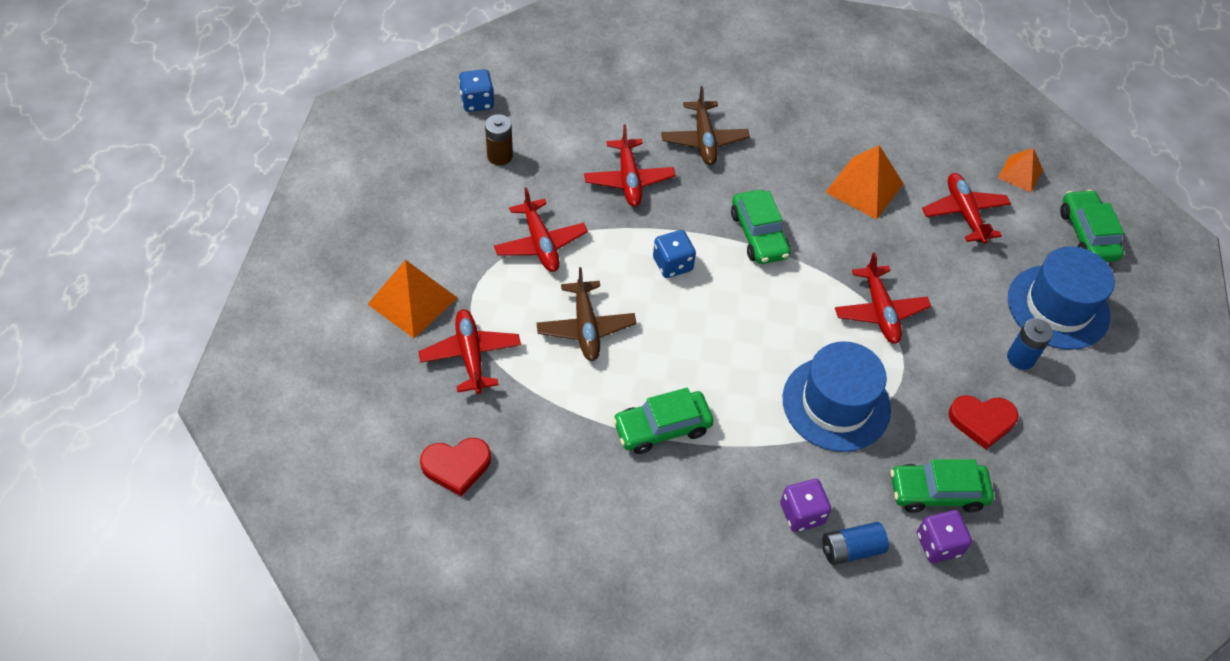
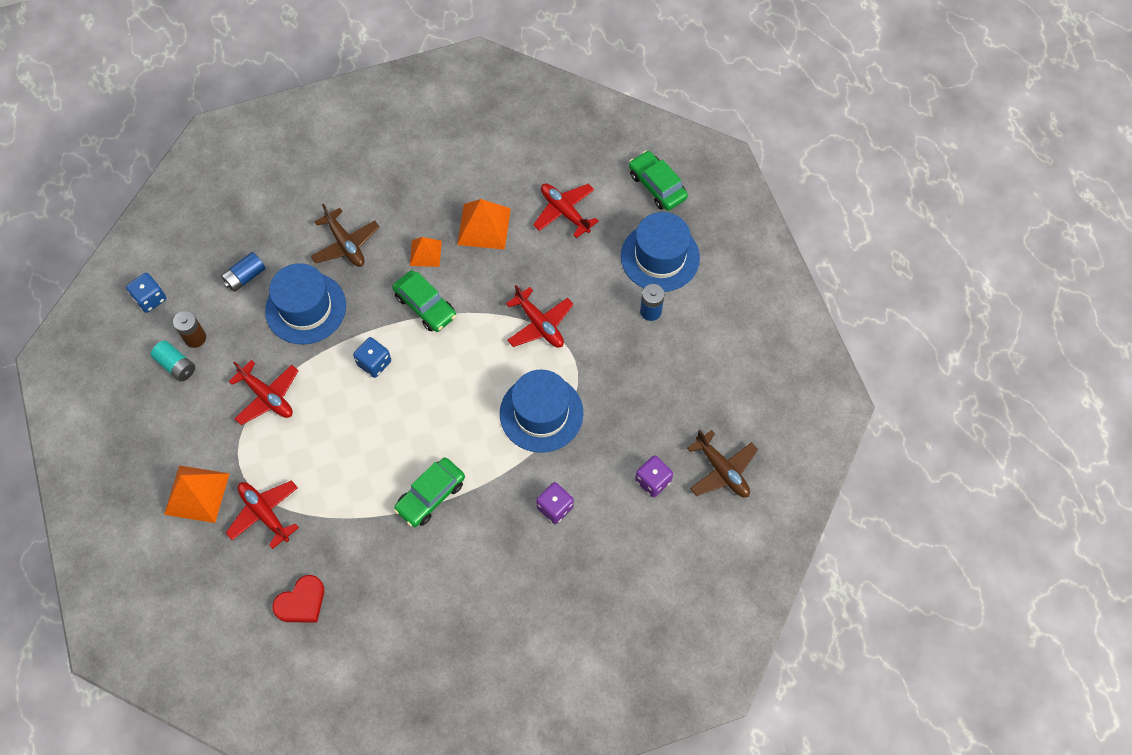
camera: 25 degrees left, 10 degrees up
brown plane [536,267,636,361] -> brown plane moved to [687,430,758,497]
red plane [584,124,675,207] -> blue hat [265,263,346,345]
blue battery [823,522,889,565] -> blue battery moved to [221,252,266,292]
green car [891,459,994,513] -> none
red heart [948,395,1019,450] -> none
orange pyramid [998,148,1043,192] -> orange pyramid moved to [410,237,442,267]
none -> turquoise battery [151,341,195,382]

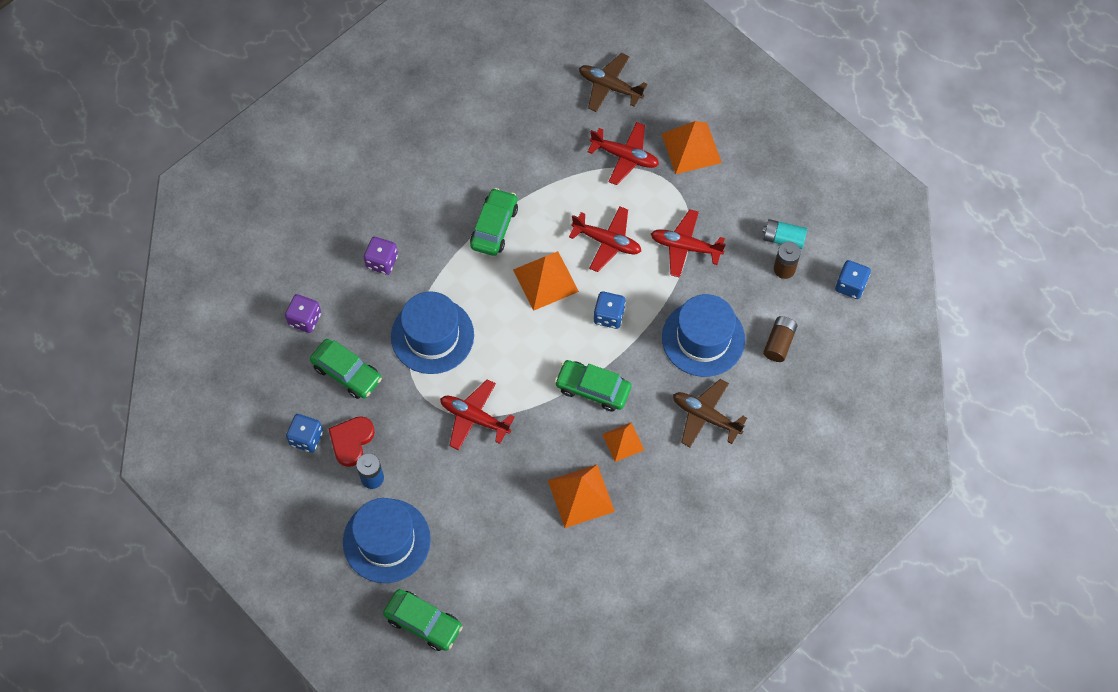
camera: 155 degrees right, 0 degrees up
blue battery [221,252,266,292] -> brown battery [763,316,798,362]
red heart [272,575,324,623] -> red heart moved to [328,416,375,467]
red plane [533,183,599,238] -> red plane moved to [569,206,641,272]
brown plane [687,430,758,497] -> brown plane moved to [579,53,648,112]
none -> blue dice [286,414,323,453]
none -> green car [310,339,382,399]
none -> orange pyramid [513,251,579,311]

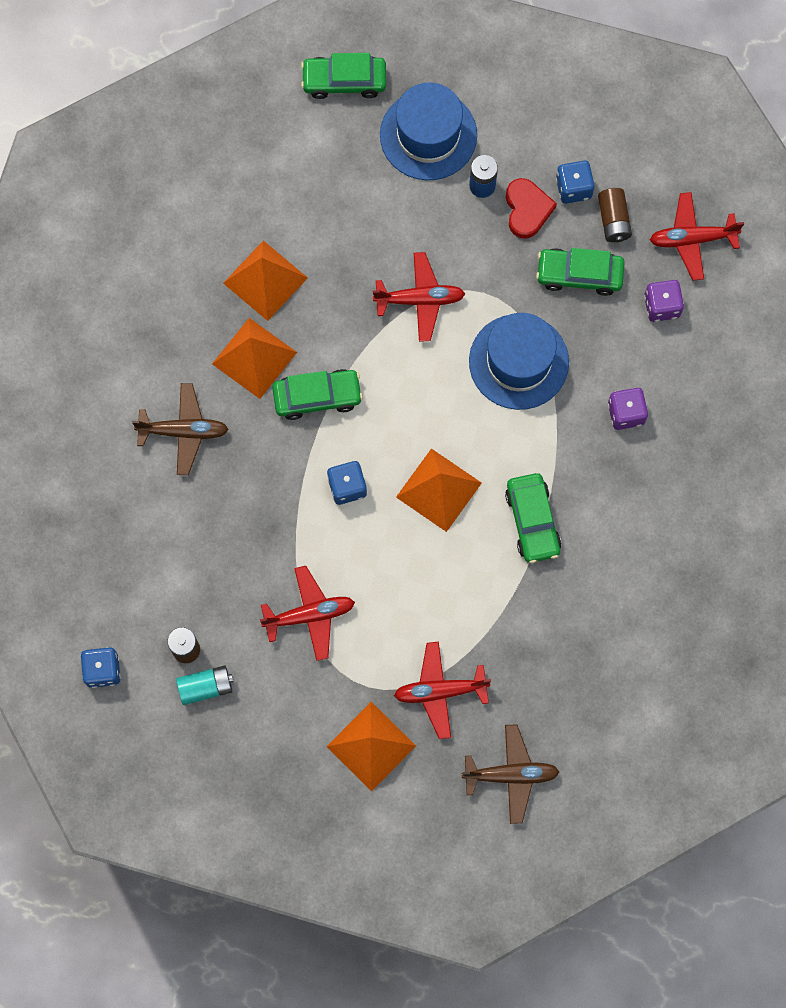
camera: 150 degrees right, 10 degrees up
red plane [569,206,641,272] -> red plane moved to [650,192,744,281]
orange pyramid [602,423,644,462] -> orange pyramid [212,318,297,399], size x1.62
blue hat [662,294,745,377] -> none
brown battery [763,316,798,362] -> brown battery moved to [598,188,632,242]

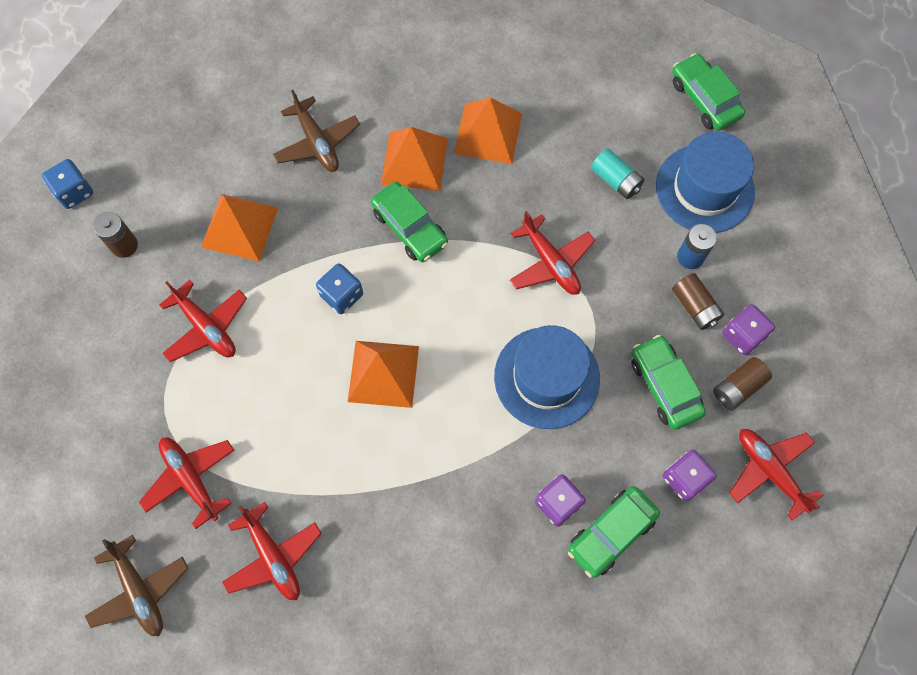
camera: 60 degrees right, 5 degrees down
turquoise battery [176,665,234,705] -> turquoise battery moved to [591,148,645,199]
orange pyramid [326,702,416,791] -> orange pyramid moved to [201,194,278,261]
green car [505,473,561,563] -> green car moved to [568,486,660,578]
red heart [506,178,557,239] -> brown battery [672,273,724,330]
blue dice [556,160,595,204] -> purple dice [723,304,775,355]
none -> red plane [222,502,322,600]

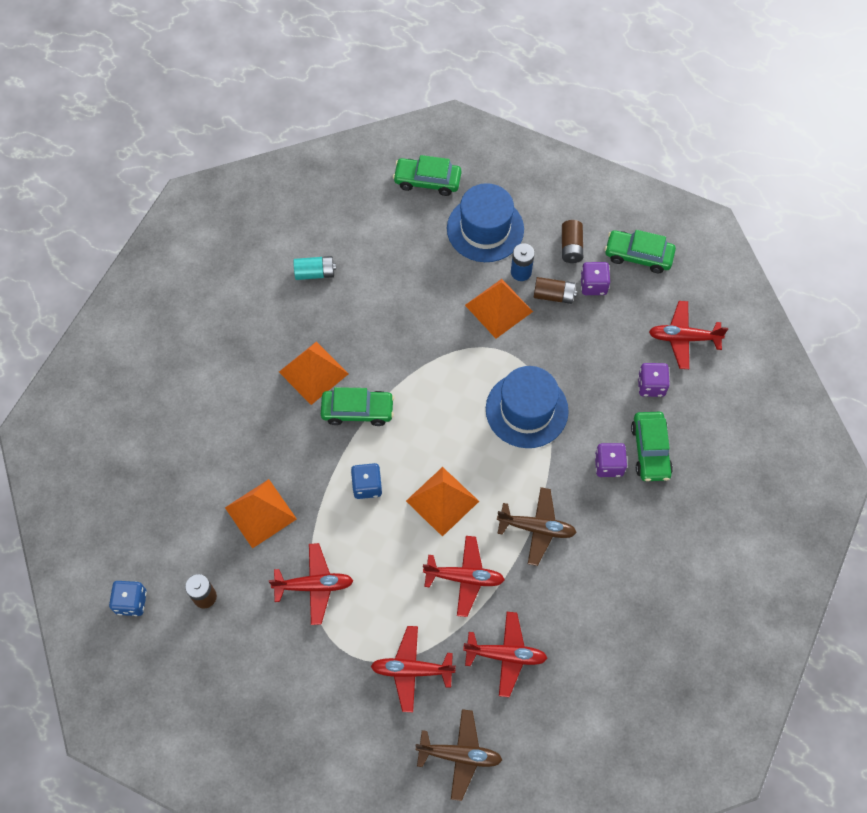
camera: 50 degrees left, 5 degrees down
brown plane [273,90,360,172] -> brown plane moved to [497,487,577,566]
orange pyramid [454,97,522,164] -> orange pyramid moved to [465,279,533,339]
red plane [510,211,595,295] -> red plane moved to [423,536,505,617]
turquoise battery [591,148,645,199] -> turquoise battery moved to [293,256,336,280]
green car [631,335,706,430] -> green car moved to [605,230,676,273]
brown battery [713,357,772,411] -> brown battery moved to [562,220,583,263]

